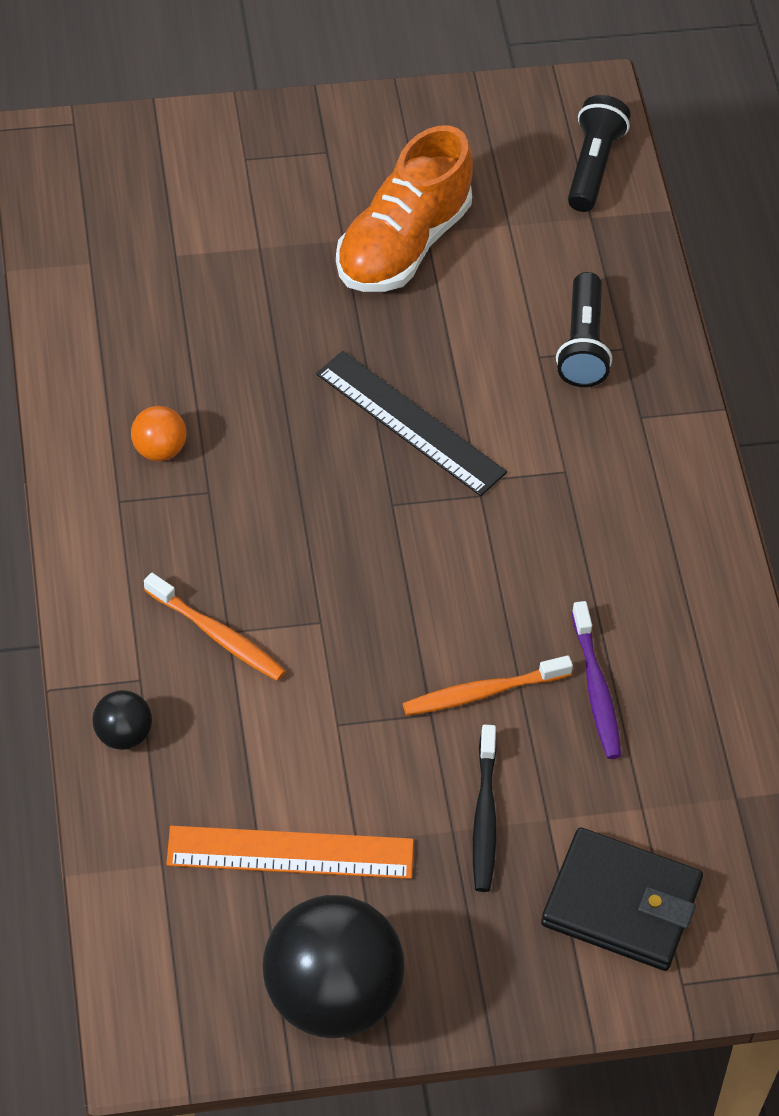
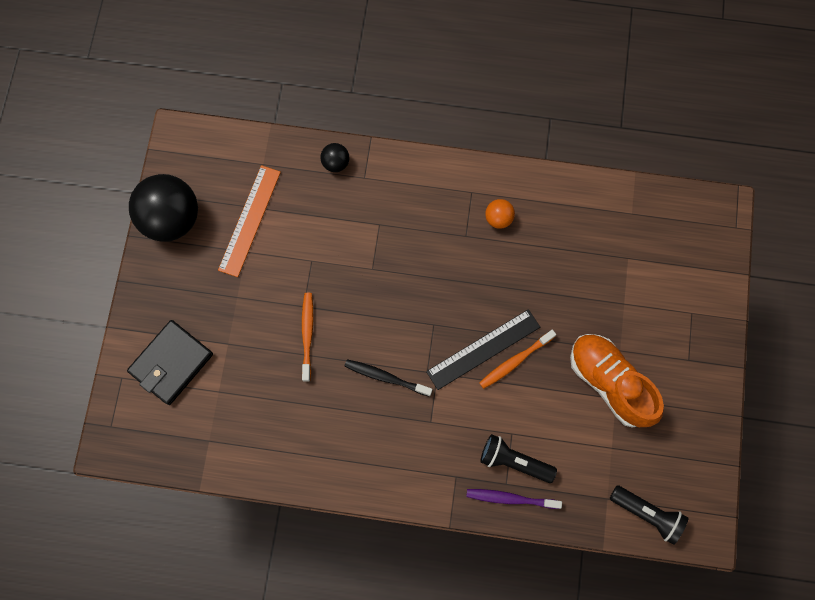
camera: 110 degrees right, 20 degrees up
orange toothbrush [144,573,286,681] -> orange toothbrush moved to [479,330,556,389]
black toothbrush [473,724,497,892] -> black toothbrush moved to [344,359,433,397]
purple toothbrush [572,601,621,759] -> purple toothbrush moved to [466,489,562,509]

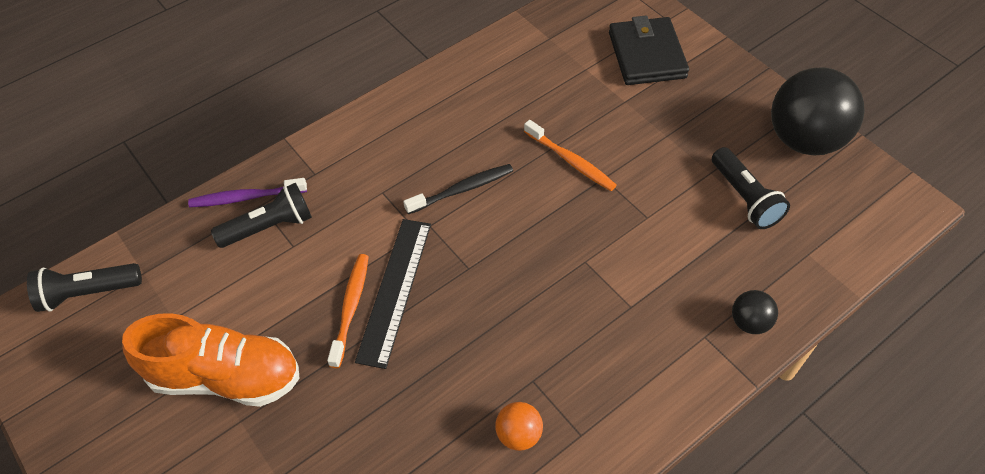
camera: 135 degrees right, 20 degrees down
orange ruler [218,165,281,277] -> black flashlight [712,147,790,229]
purple toothbrush [466,489,562,509] -> purple toothbrush turned 150 degrees counterclockwise [188,178,307,207]

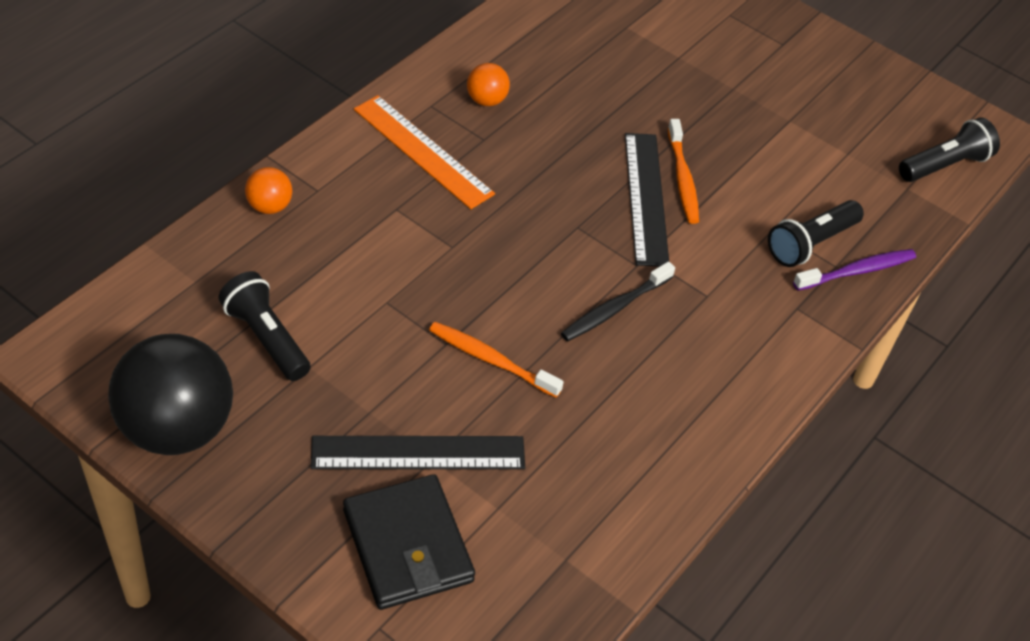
camera: 160 degrees right, 5 degrees down
orange shoe [122,313,300,407] -> none
black ball [732,290,778,334] -> orange ball [245,167,292,214]
none -> black ruler [311,436,525,469]
none -> orange ruler [354,95,495,209]

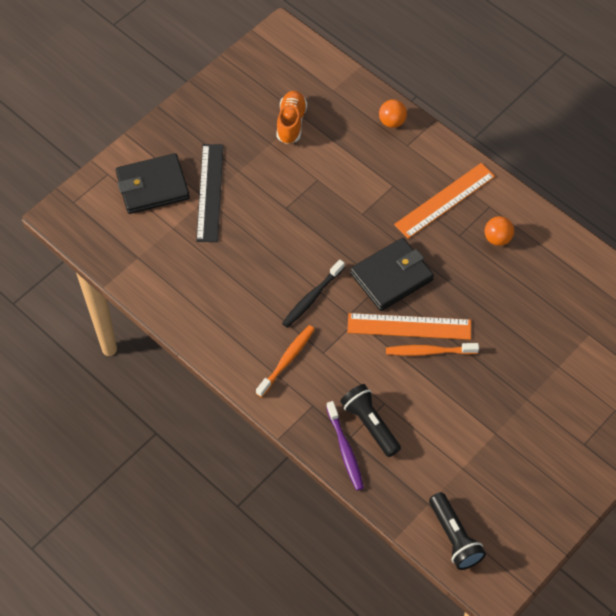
camera: 100 degrees right, 10 degrees up
black ball [108,334,233,455] -> none
black flashlight [218,271,311,381] -> orange shoe [276,91,307,144]
orange toothbrush [429,322,564,398] -> orange toothbrush moved to [256,325,315,397]
black toothbrush [561,262,675,341] -> black toothbrush turned 105 degrees counterclockwise [282,260,345,328]
black ruler [625,133,669,267] -> orange ruler [347,313,471,340]
none -> black wallet [350,238,434,311]

